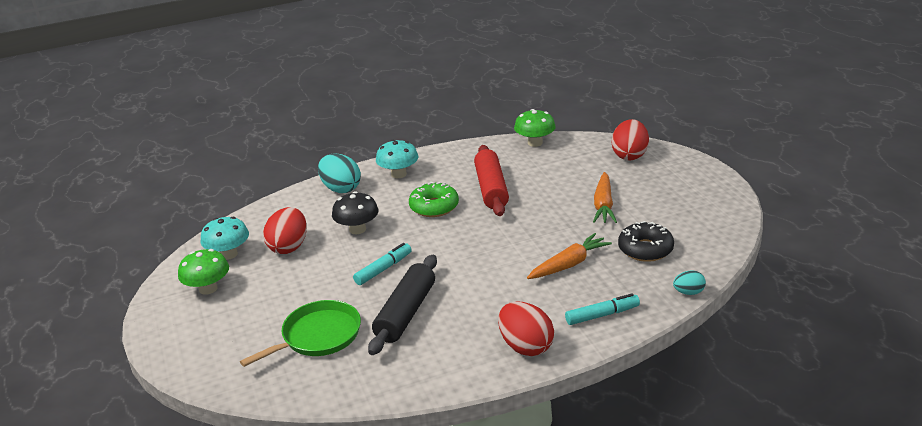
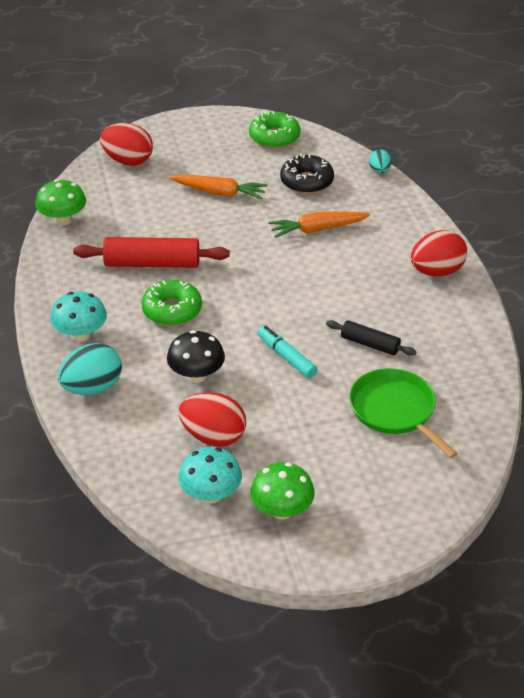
camera: 85 degrees left, 10 degrees up
black rolling pin [368,255,437,355] -> black rolling pin [326,320,416,356], size x0.58
orange carrot [527,233,612,279] -> orange carrot turned 75 degrees counterclockwise [268,211,370,238]
turquoise marker [565,293,640,325] -> none
none -> green donut [249,111,300,148]

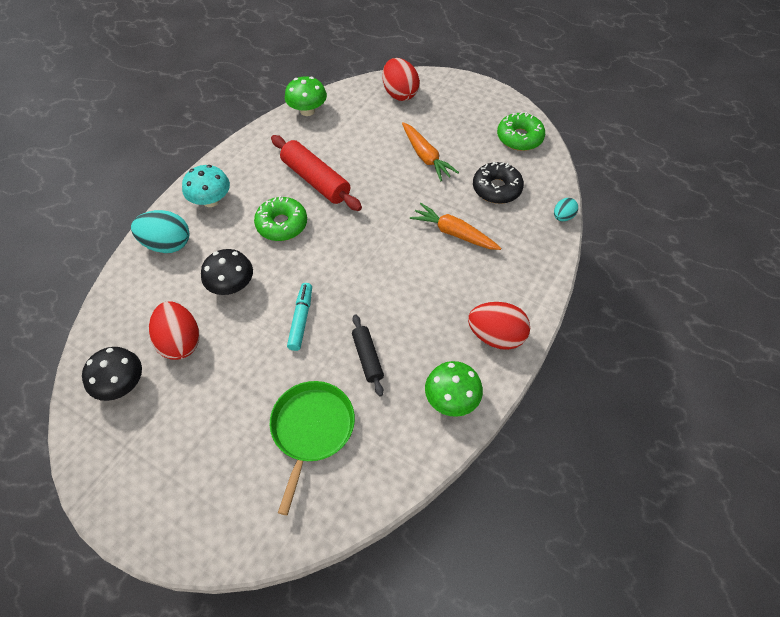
camera: 45 degrees right, 15 degrees up
turquoise mushroom [178,447,242,504] -> black mushroom [82,347,142,401]
green mushroom [250,462,315,520] -> green mushroom moved to [425,361,483,417]

